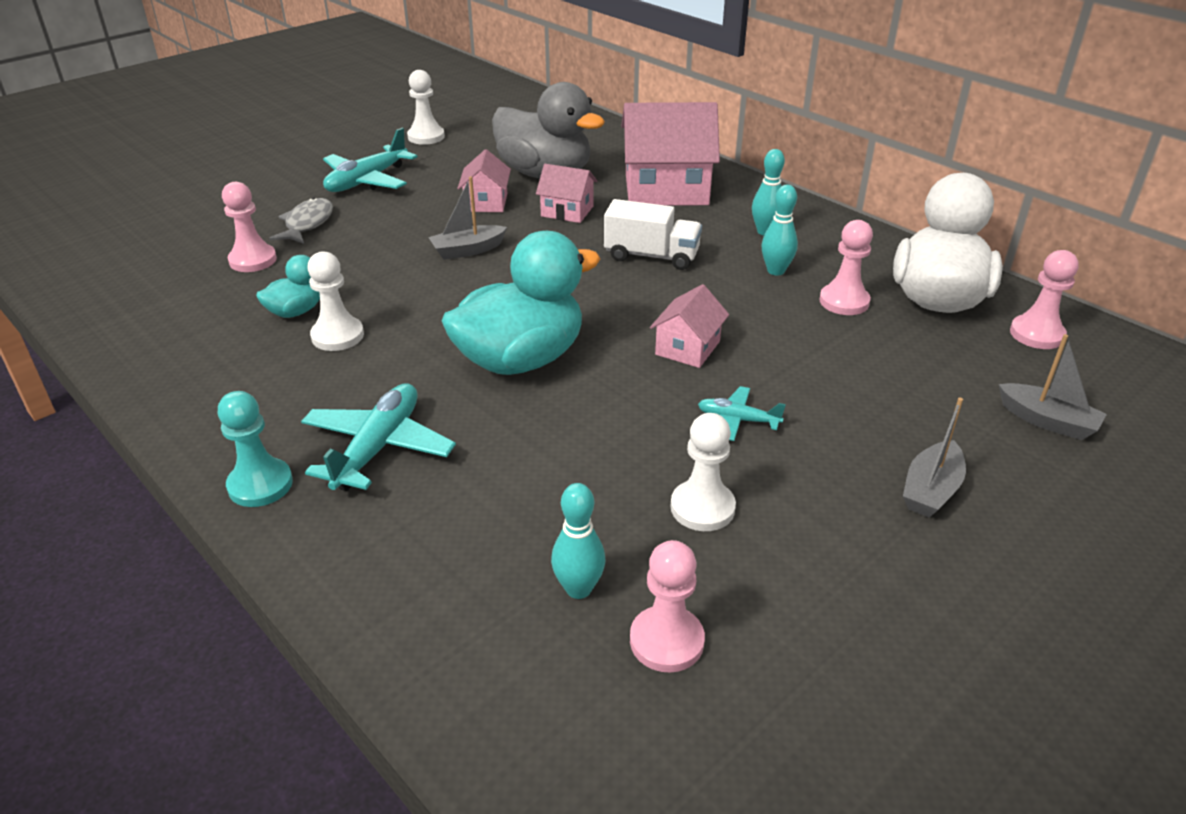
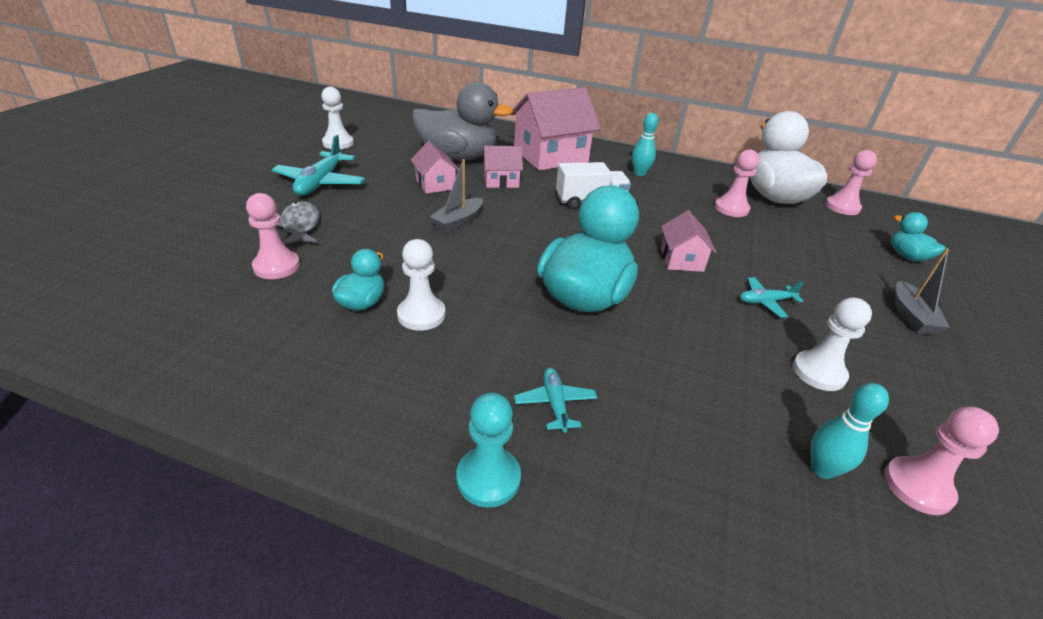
camera: 30 degrees left, 0 degrees up
turquoise plane [301,383,456,491] -> turquoise plane [514,368,597,433], size x0.55
turquoise bowling pin [761,185,798,276] -> none
grey boat [999,334,1107,440] -> turquoise duck [891,212,945,262]

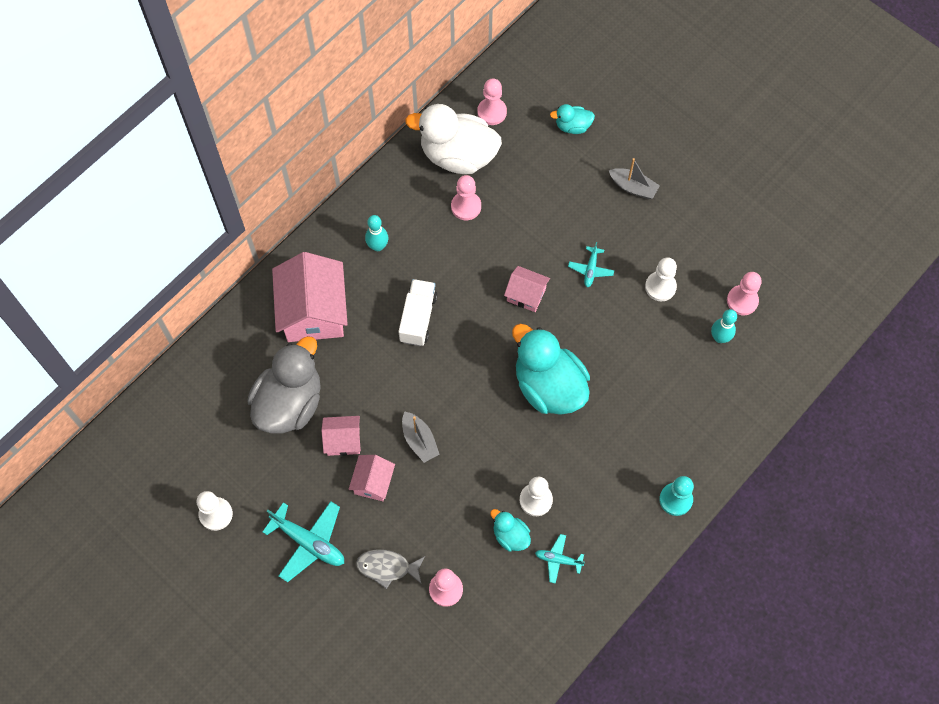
camera: 65 degrees left, 30 degrees up
pink house [482,146,523,188] -> pink house moved to [348,455,395,501]
turquoise plane [514,368,597,433] -> turquoise plane moved to [535,534,585,584]

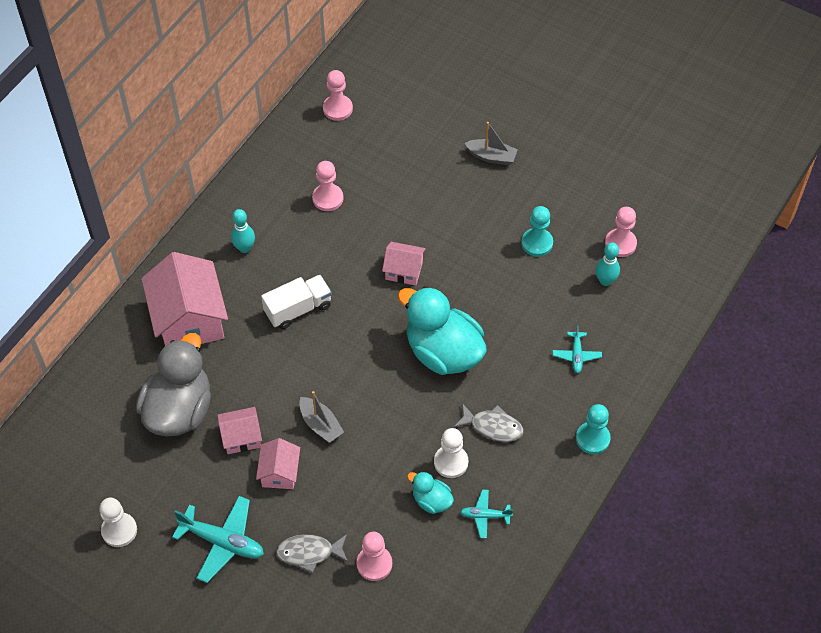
camera: 10 degrees left, 10 degrees down
white truck [398,279,437,346] -> white truck turned 60 degrees clockwise [261,275,332,329]
white duck [405,104,502,174] -> none
turquoise duck [550,104,595,134] -> none
turquoise plane [568,242,614,287] -> turquoise plane moved to [553,325,602,373]
white pawn [645,257,677,301] -> turquoise pawn [521,206,553,257]
none -> grey fish [454,403,524,442]

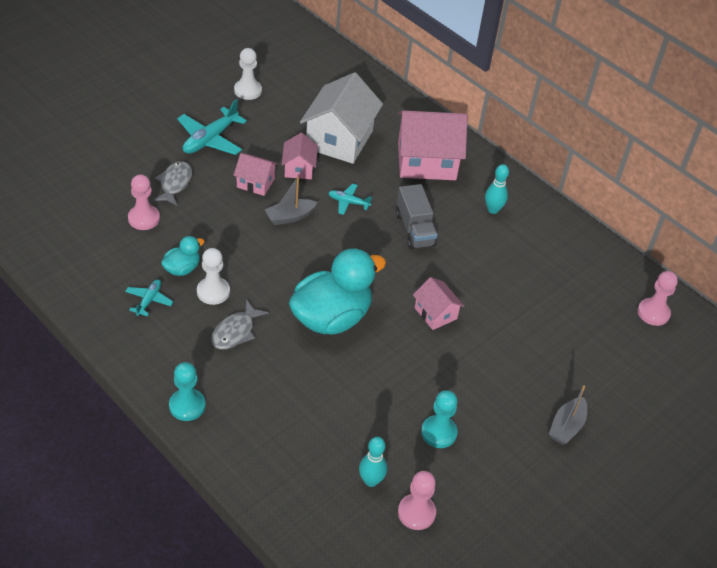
camera: 100 degrees right, 10 degrees down
grey duck [136,333,211,436] -> white house [300,72,383,164]
white truck [261,275,332,329] -> grey truck [396,184,438,249]
pink pawn [312,161,343,211] -> none
pink house [382,242,426,286] -> pink house turned 60 degrees counterclockwise [413,277,464,330]
turquoise plane [553,325,602,373] -> turquoise plane moved to [329,184,372,215]

